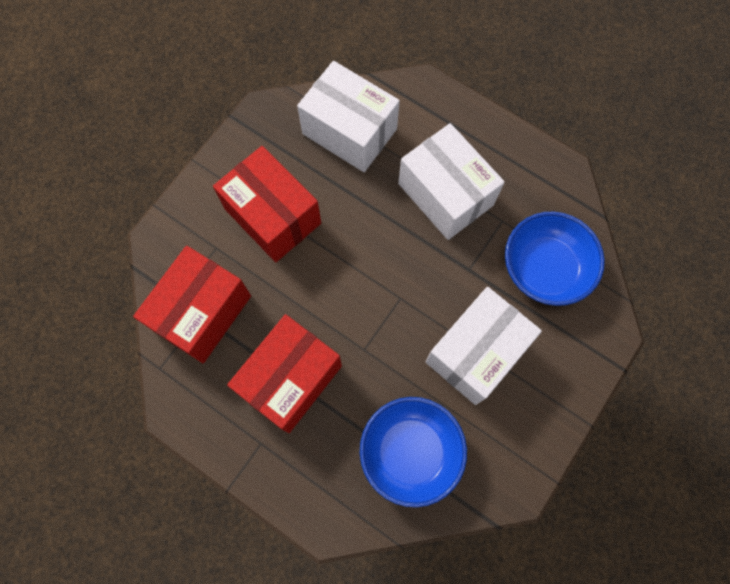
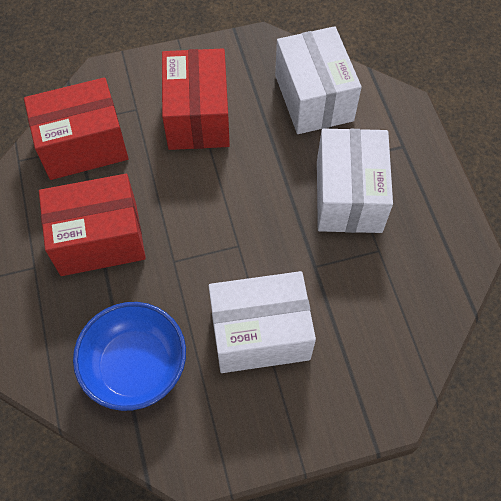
camera: 40 degrees right, 10 degrees down
blue bowl [505,211,605,306] -> none

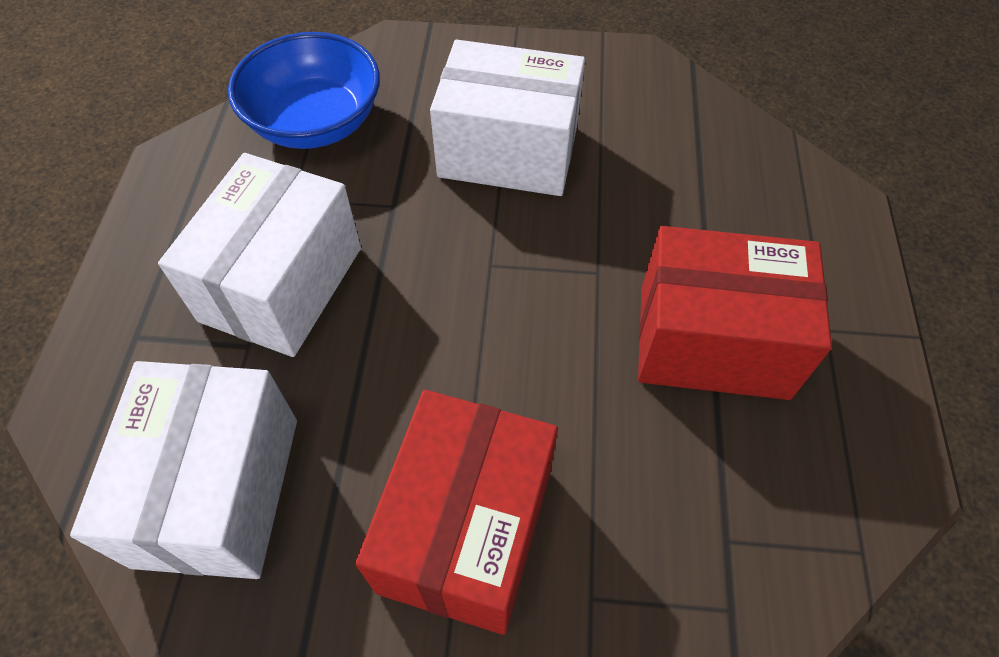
camera: 160 degrees left, 5 degrees down
red box [24,77,129,180] -> none
blue bowl [73,302,186,411] -> blue bowl moved to [228,32,380,149]

